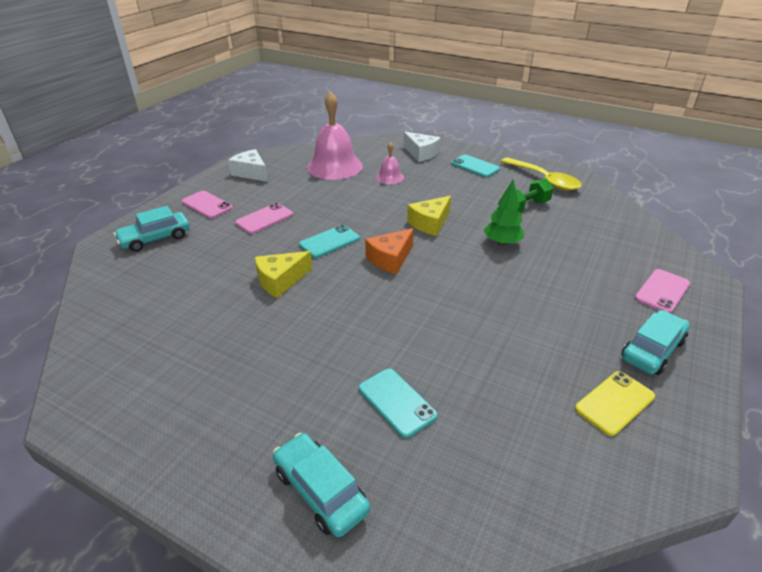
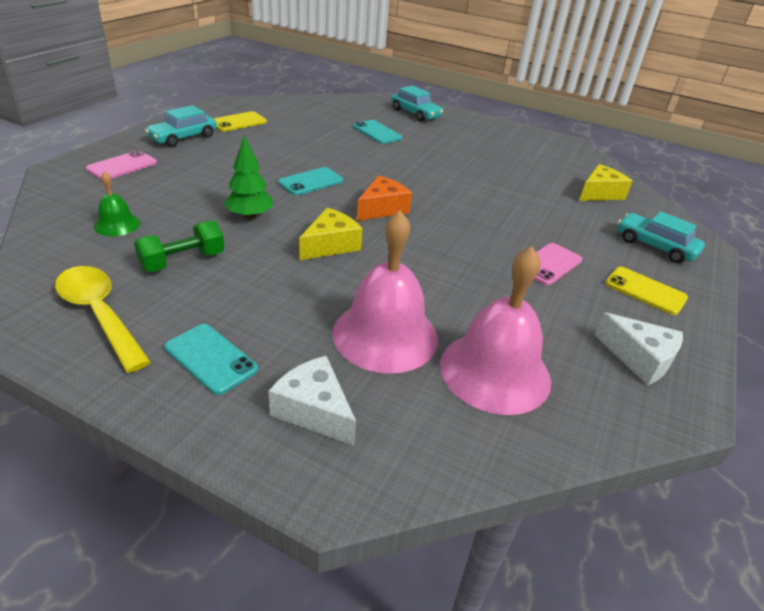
camera: 175 degrees right, 0 degrees up
turquoise car [114,206,190,252] -> turquoise car turned 105 degrees counterclockwise [618,212,705,263]
pink phone [182,191,233,219] -> yellow phone [605,267,688,315]
yellow cheese [255,251,312,298] -> yellow cheese moved to [579,164,632,201]
turquoise phone [299,225,360,258] -> turquoise phone moved to [278,167,343,195]
pink bell [376,141,404,184] -> pink bell [332,211,438,374], size x2.03
none -> green bell [94,171,140,236]

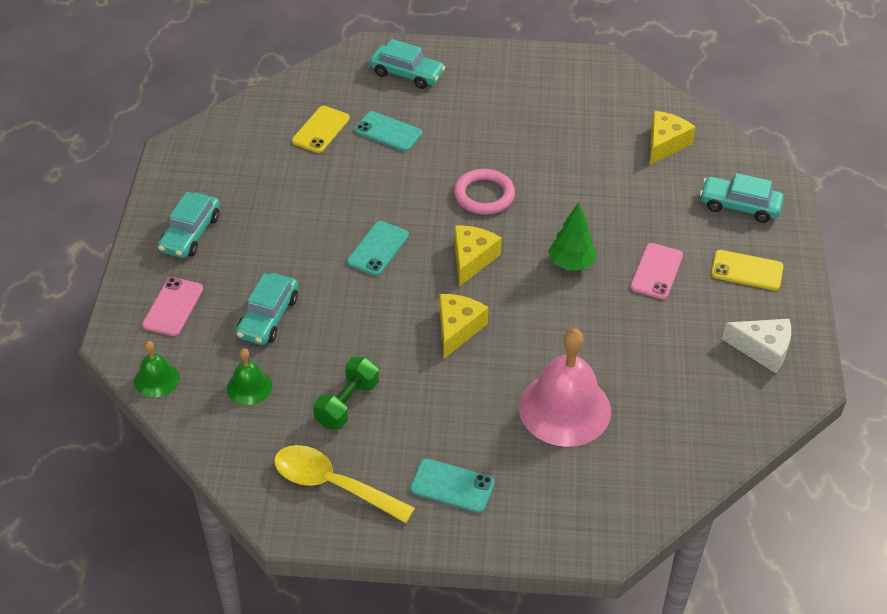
camera: 20 degrees left, 10 degrees up
yellow phone [213,111,267,131] -> yellow phone moved to [292,106,350,153]
green tree [224,135,273,219] -> green tree moved to [548,202,596,271]
white cheese [268,356,356,446] -> none
orange cheese [357,175,412,221] -> yellow cheese [454,226,502,287]
pink bell [440,246,551,415] -> none
none -> green bell [134,341,180,397]
none -> turquoise car [236,273,298,345]
none -> pink ring [454,169,515,214]

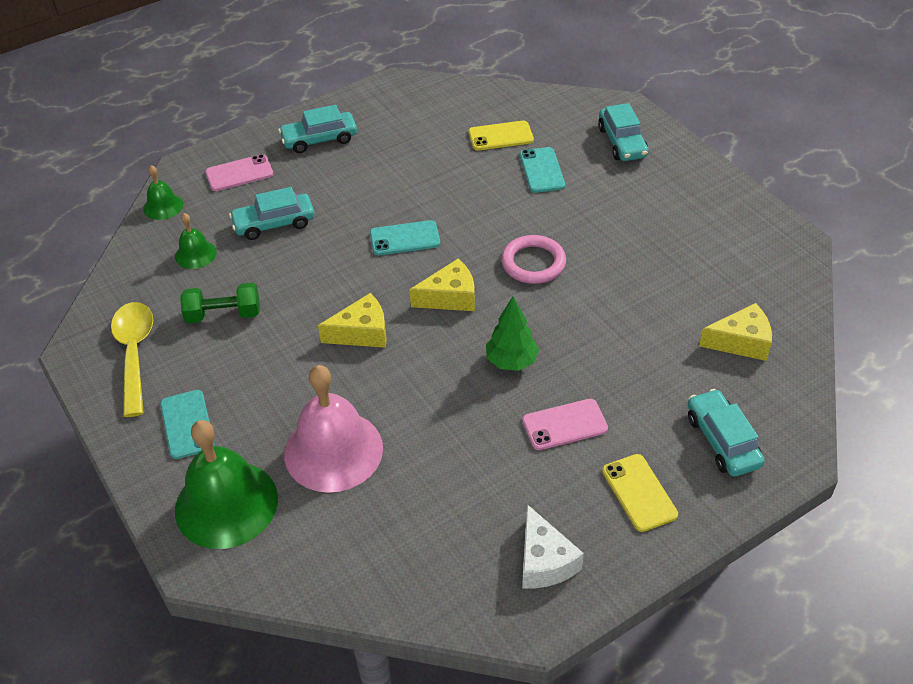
camera: 55 degrees right, 0 degrees up
none -> green bell [175,420,278,549]

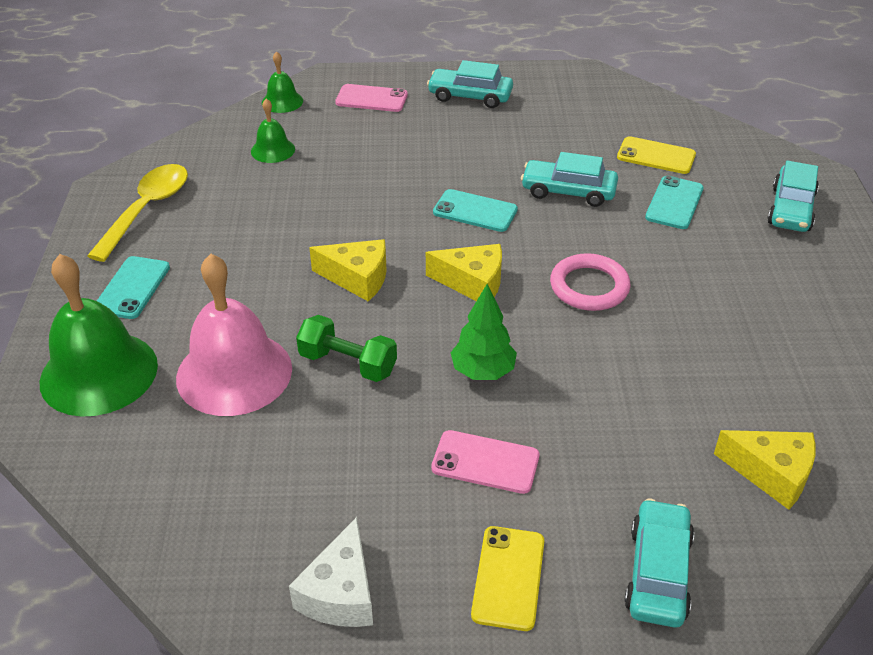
camera: 30 degrees right, 5 degrees down
green dumbbell [180,282,260,323] -> green dumbbell moved to [296,315,397,382]
turquoise car [229,187,314,240] -> turquoise car moved to [521,152,618,207]

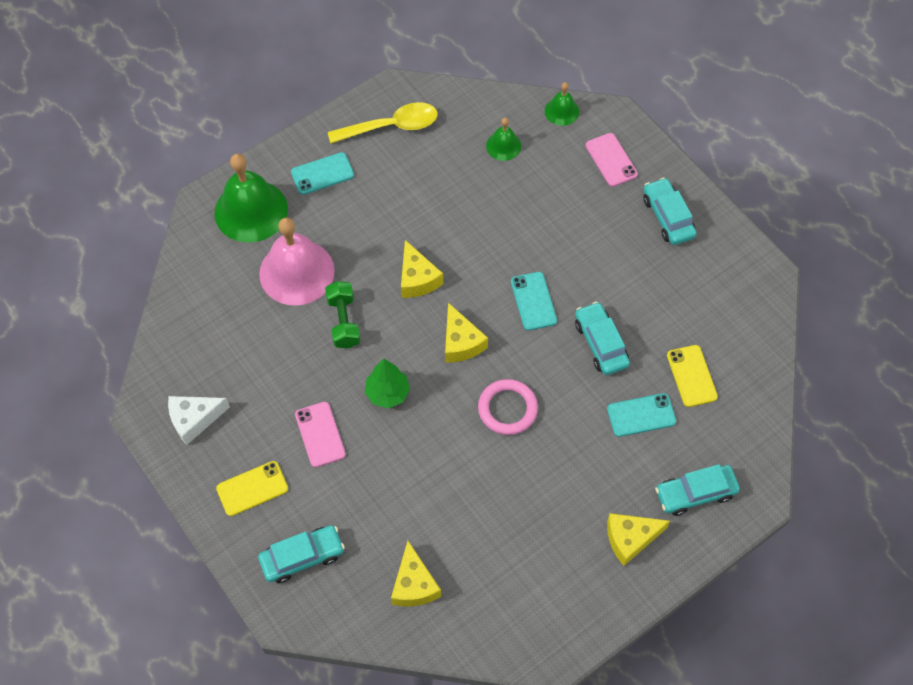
camera: 55 degrees right, 20 degrees up
none -> yellow cheese [607,513,670,566]

